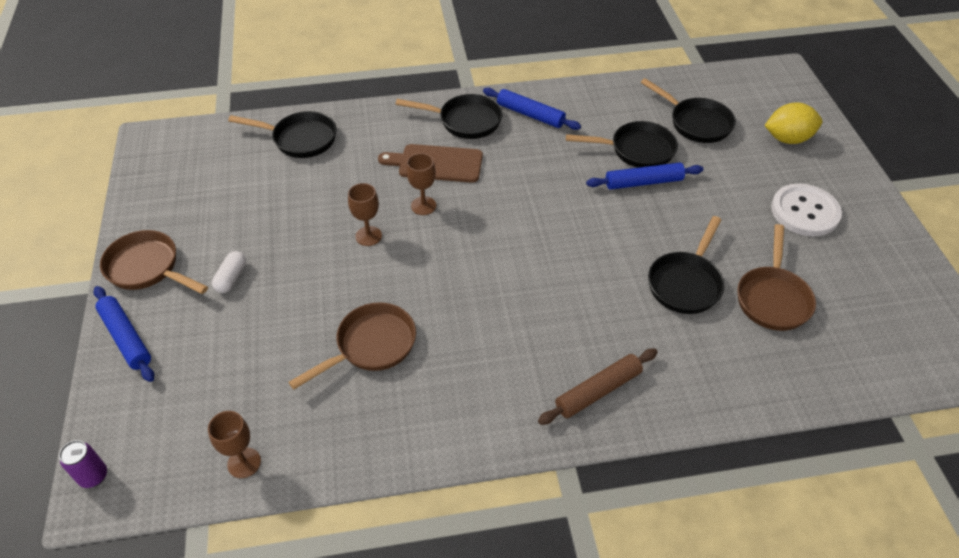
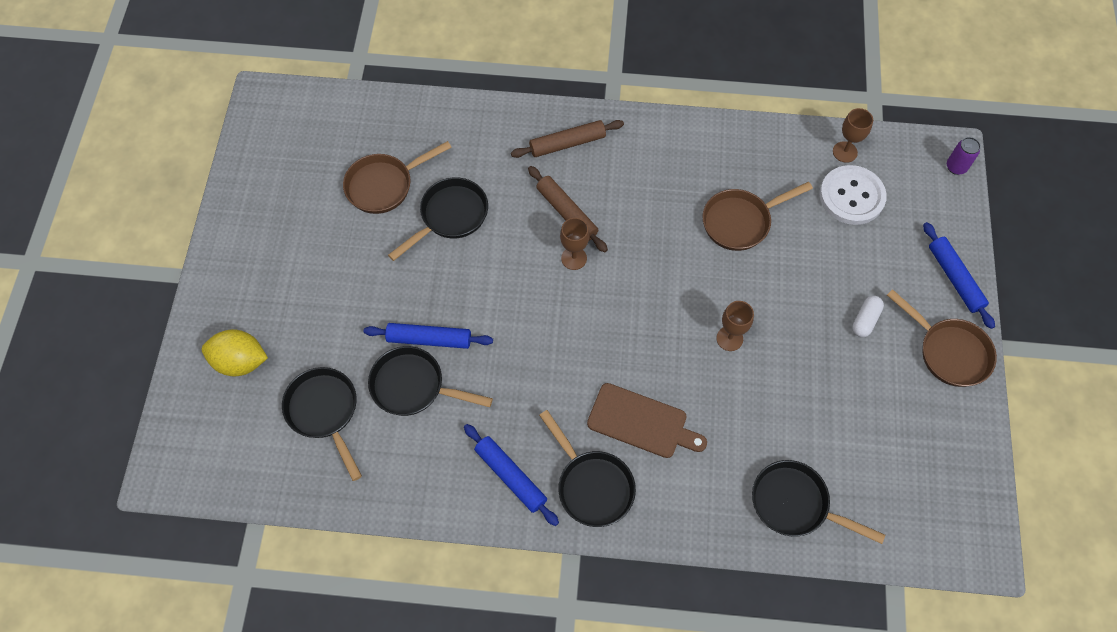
camera: 165 degrees left, 15 degrees up
black pan [396,94,503,139] -> black pan turned 150 degrees counterclockwise [539,410,636,527]
brown goblet [406,153,436,215] -> brown goblet moved to [560,218,590,270]
brown pan [737,224,816,331] -> brown pan turned 150 degrees counterclockwise [343,141,452,214]
white button [771,183,842,237] -> white button moved to [820,165,887,225]
none -> brown rolling pin [528,166,608,252]

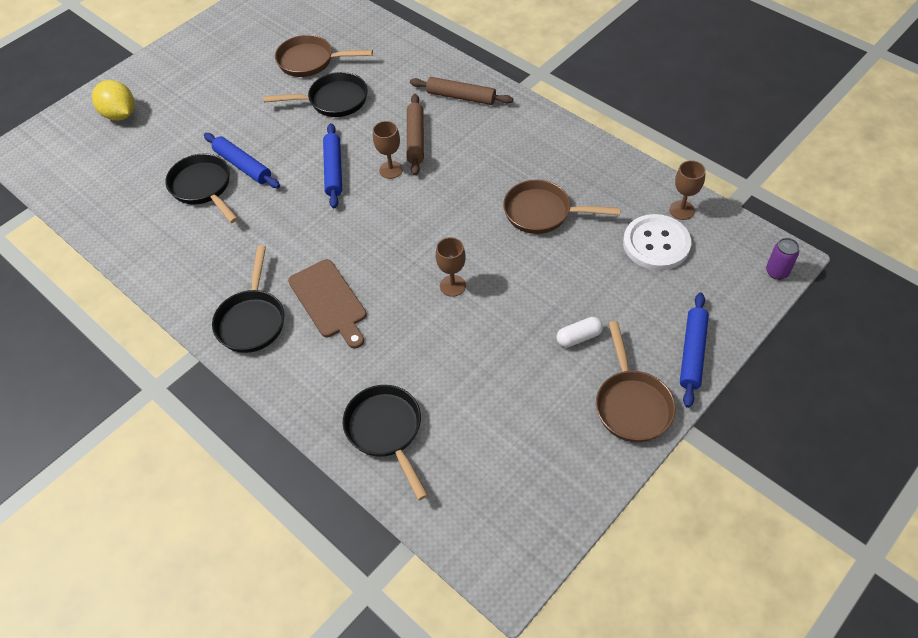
camera: 40 degrees right, 10 degrees down
black pan [282,367,362,481] -> none
blue rolling pin [464,424,559,526] -> blue rolling pin moved to [323,123,342,208]

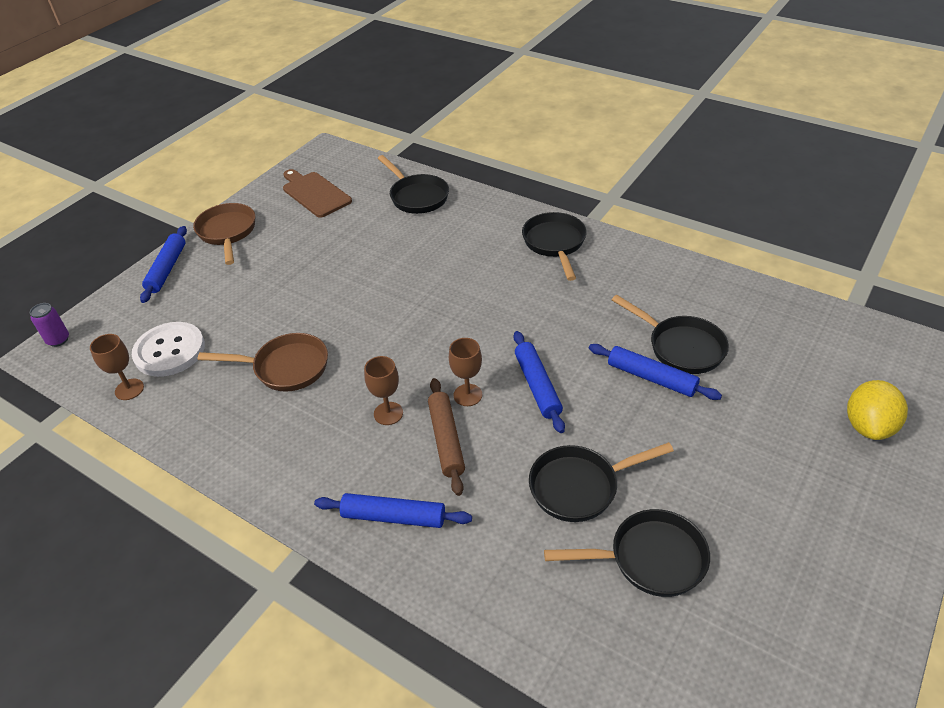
camera: 170 degrees right, 10 degrees down
yellow lemon [92,80,135,121] -> yellow lemon turned 75 degrees clockwise [847,380,908,440]
brown pan [275,35,373,77] -> black pan [544,509,710,597]
brown cutting board [288,259,367,348] -> brown cutting board moved to [283,169,352,218]
brown rolling pin [410,77,513,105] -> blue rolling pin [314,493,472,528]
brown goblet [436,237,466,297] -> brown goblet moved to [364,356,403,425]
white capsule [557,317,603,347] -> none

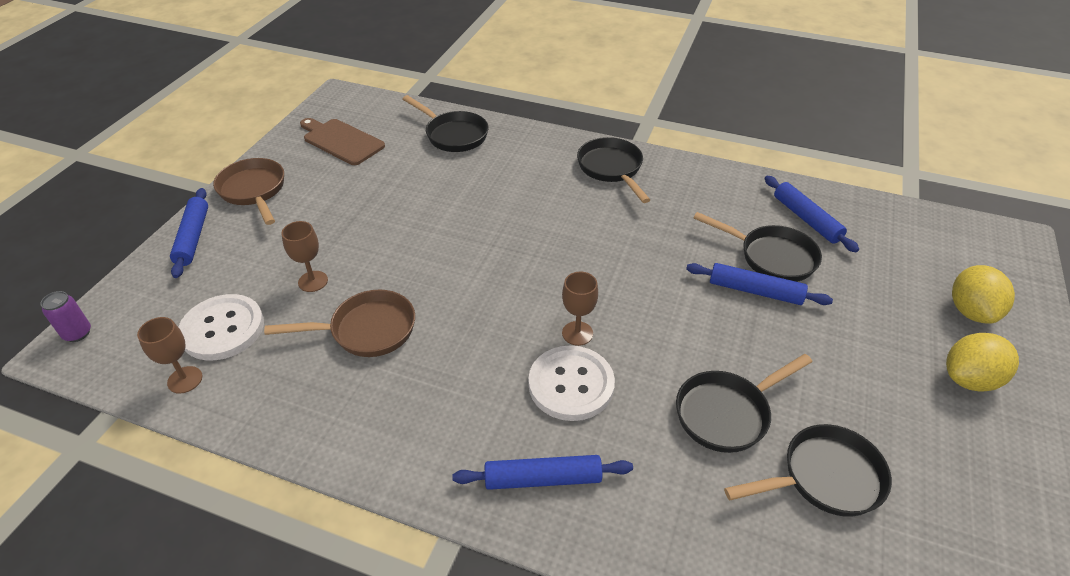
camera: 15 degrees left, 0 degrees up
brown goblet [364,356,403,425] -> brown goblet moved to [281,221,328,292]
brown rolling pin [428,378,465,496] -> white button [528,345,615,421]
blue rolling pin [513,331,565,433] -> blue rolling pin moved to [764,176,859,252]
none -> yellow lemon [946,333,1019,392]

